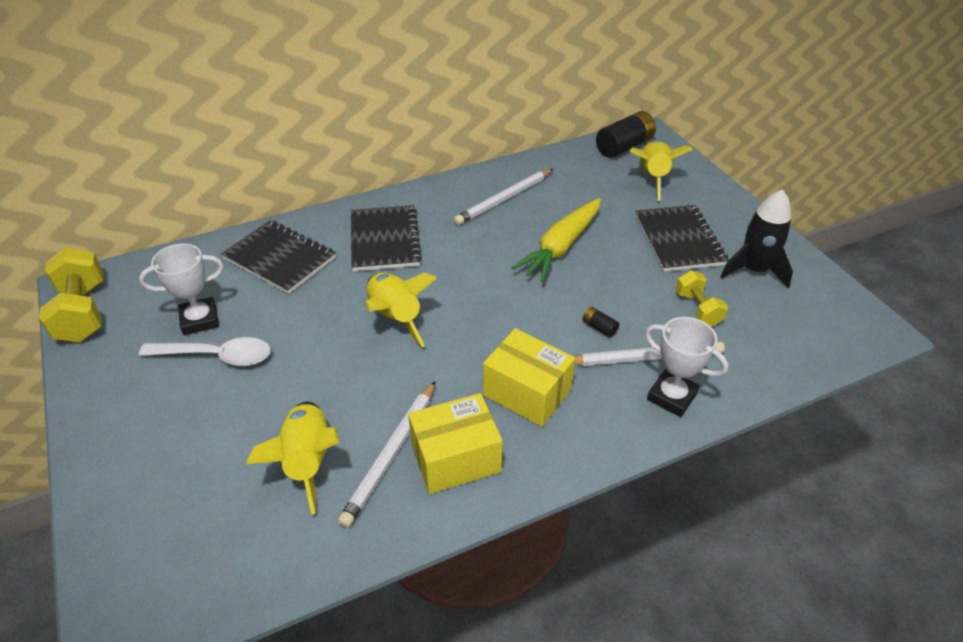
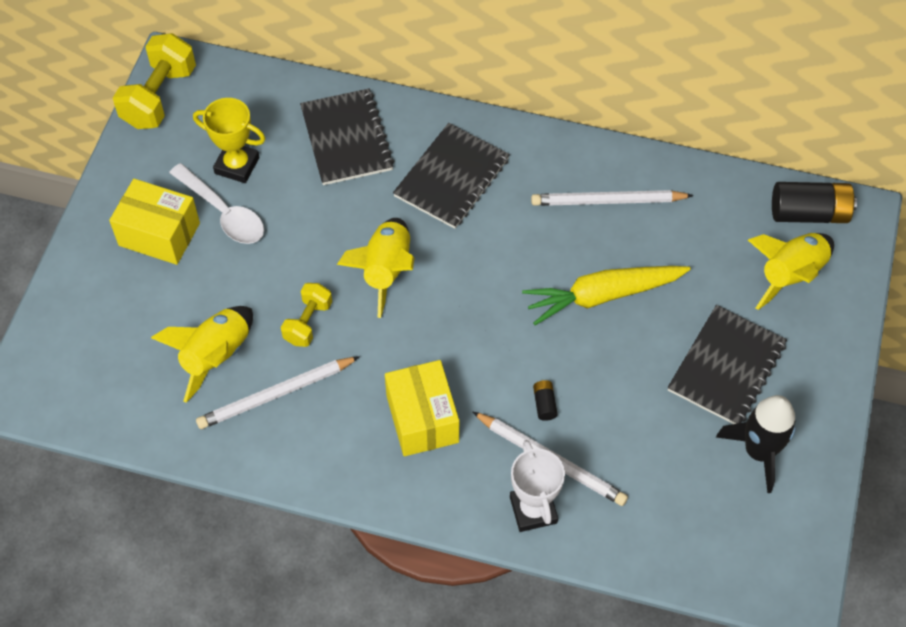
camera: 40 degrees right, 15 degrees up
white trophy [139,243,224,335] -> yellow trophy [193,98,265,183]
yellow box [408,393,503,494] -> yellow box moved to [109,179,200,265]
yellow dumbbell [676,270,728,327] -> yellow dumbbell moved to [281,283,332,347]

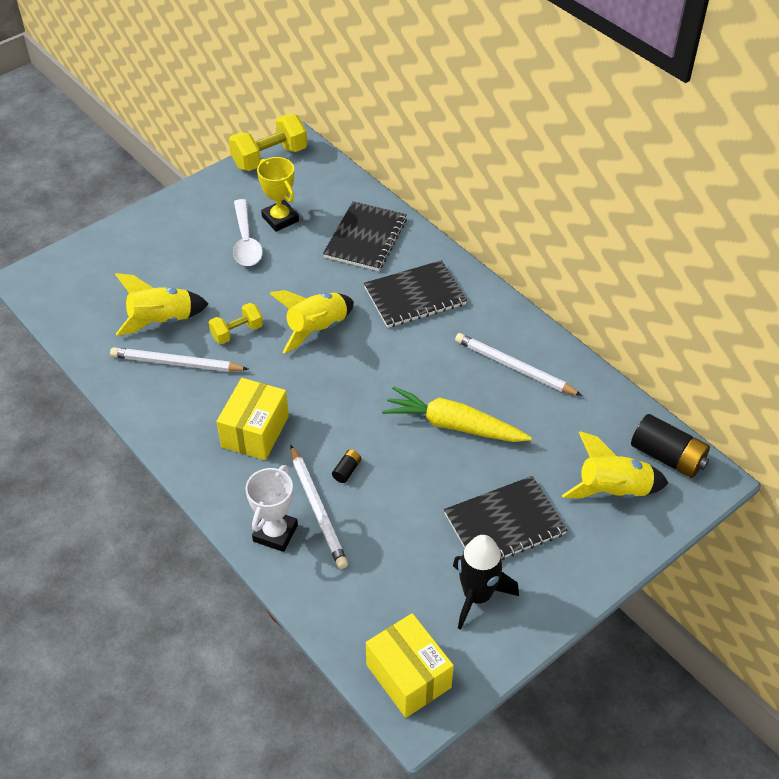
camera: 35 degrees right, 10 degrees down
yellow box [109,179,200,265] -> yellow box moved to [366,613,454,718]

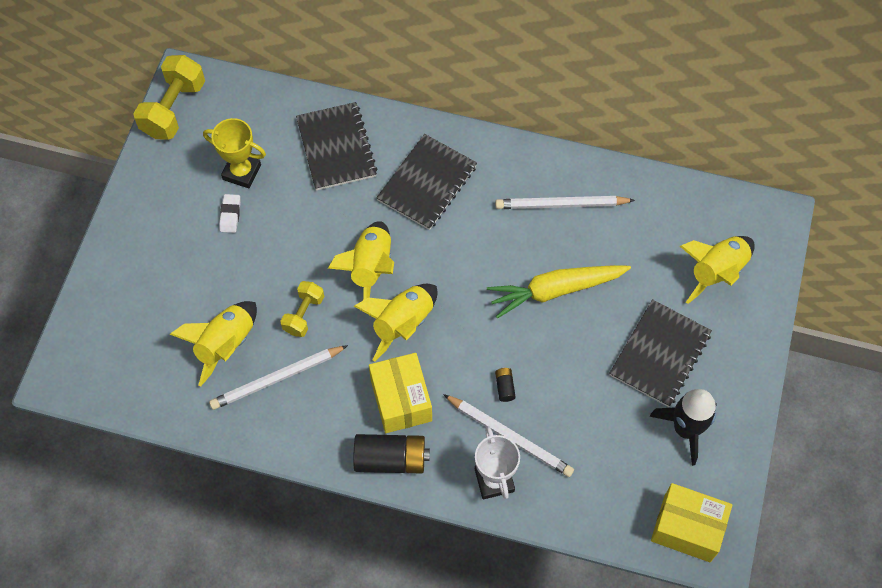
camera: 35 degrees left, 15 degrees up
white spoon [233,199,263,266] -> white eraser [219,194,241,233]
black battery [631,414,710,478] -> black battery moved to [353,434,430,474]
none -> yellow rocket [354,284,438,362]

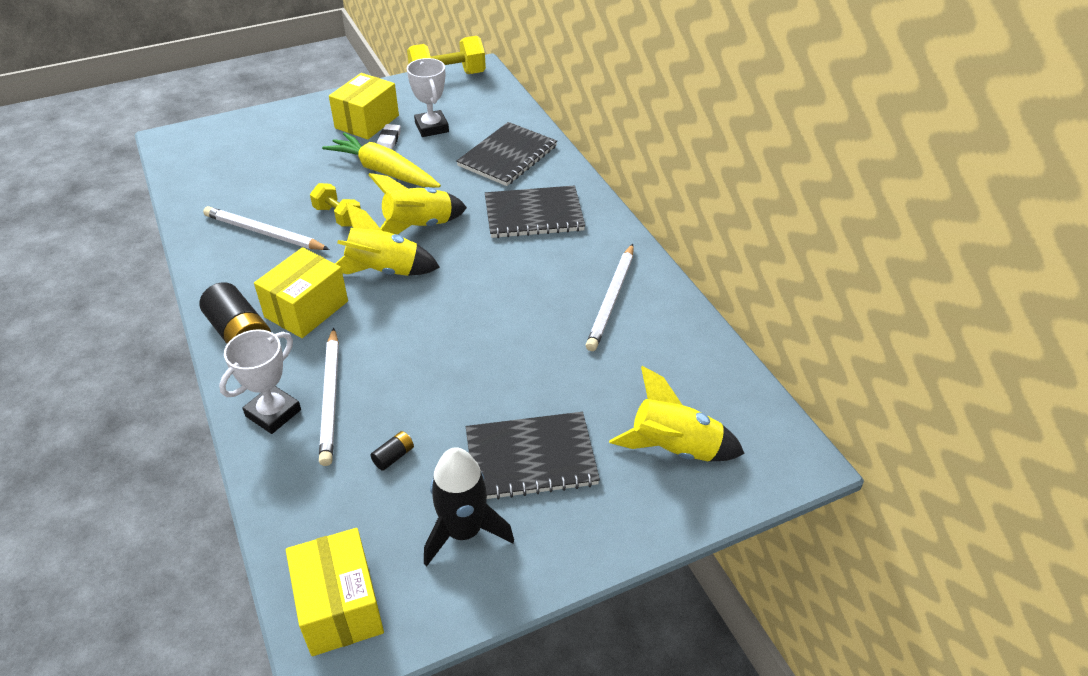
camera: 50 degrees right, 20 degrees down
yellow rocket [170,301,257,387] -> none
yellow trophy [203,118,266,188] -> white trophy [407,58,449,137]
white eraser [219,194,241,233] -> white eraser turned 45 degrees counterclockwise [377,124,401,150]
yellow dumbbell [280,281,324,337] -> yellow dumbbell turned 60 degrees clockwise [310,183,361,226]
yellow carrot [487,265,631,319] -> yellow carrot moved to [322,132,441,188]
white pencil [495,196,635,209] -> white pencil turned 120 degrees counterclockwise [586,244,634,351]
black battery [495,367,516,402] -> black battery moved to [370,431,414,471]
none -> yellow box [329,73,399,140]

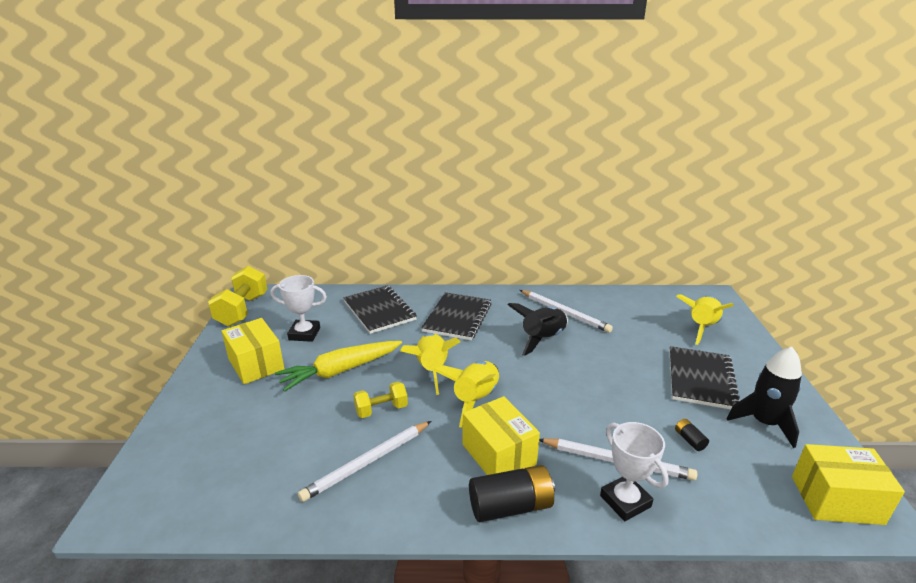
camera: 65 degrees left, 15 degrees down
white eraser [377,124,401,150] -> none
none -> black rocket [508,303,568,356]

